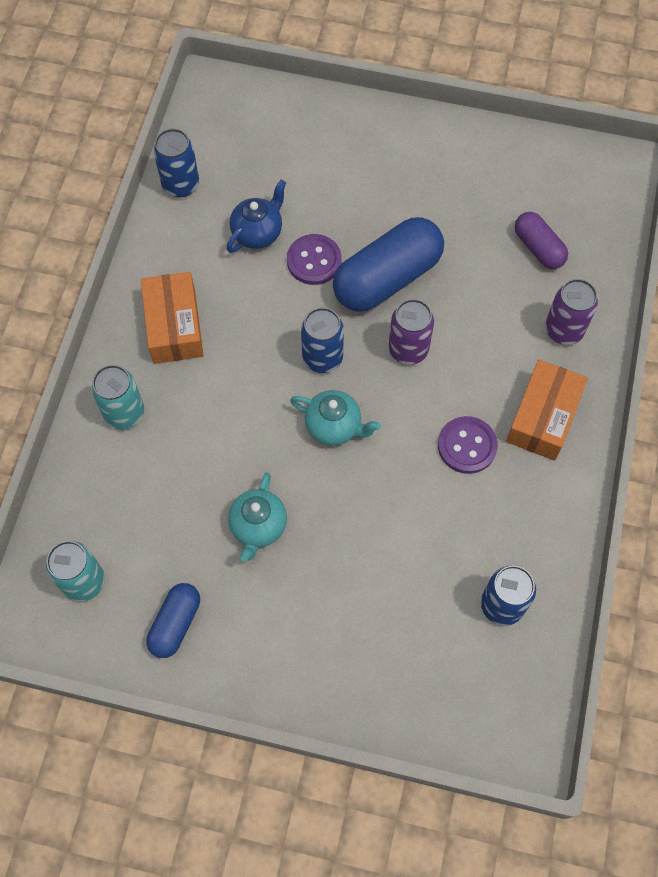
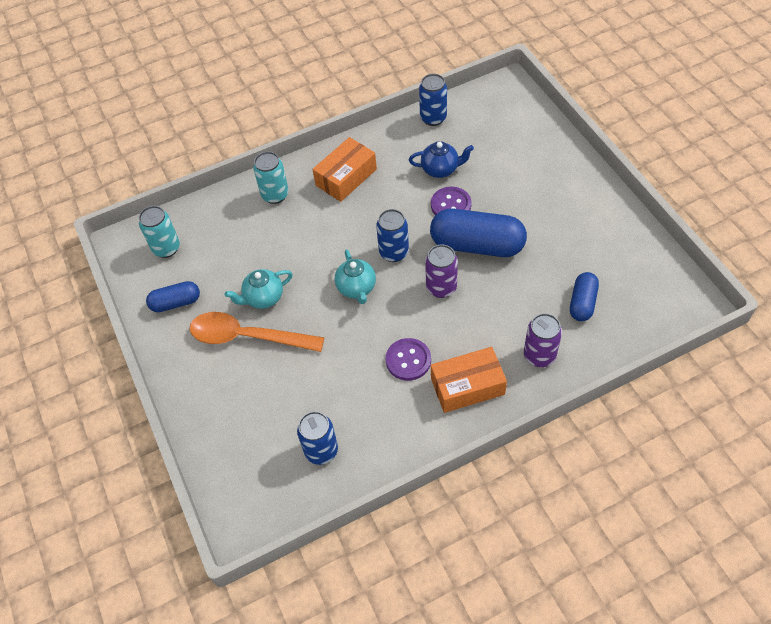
camera: 55 degrees right, 10 degrees down
purple capsule [515,212,568,269] -> blue capsule [570,272,599,321]
none -> orange spoon [190,312,325,352]

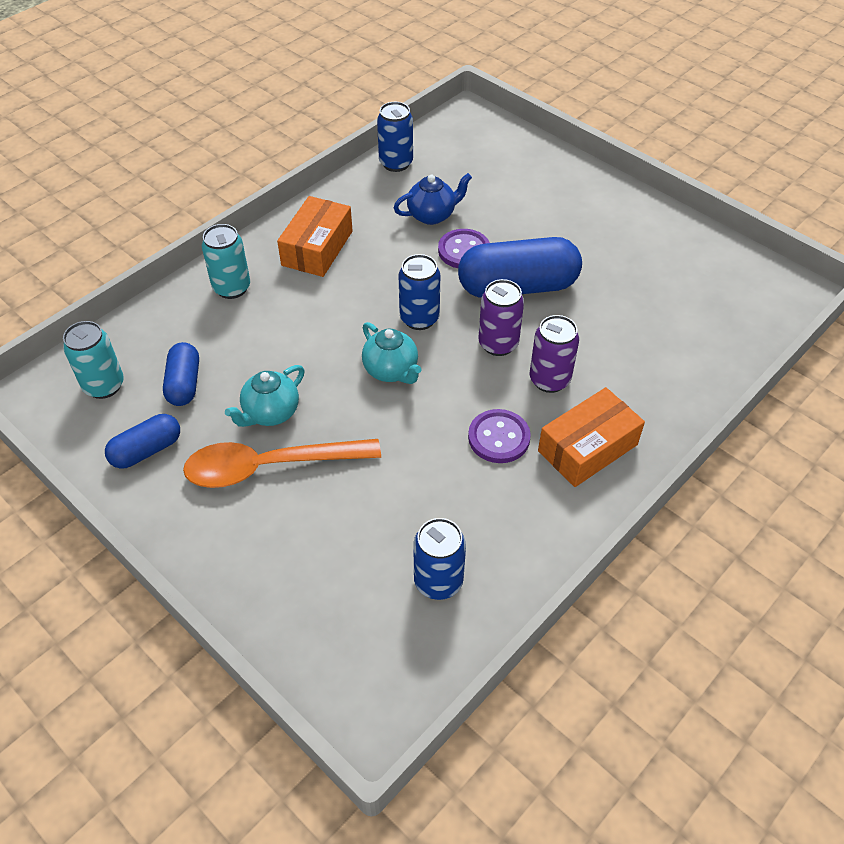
camera: 25 degrees left, 5 degrees down
purple can [524,313,562,367] -> purple can moved to [529,315,579,393]
blue capsule [570,272,599,321] -> blue capsule moved to [163,342,199,406]

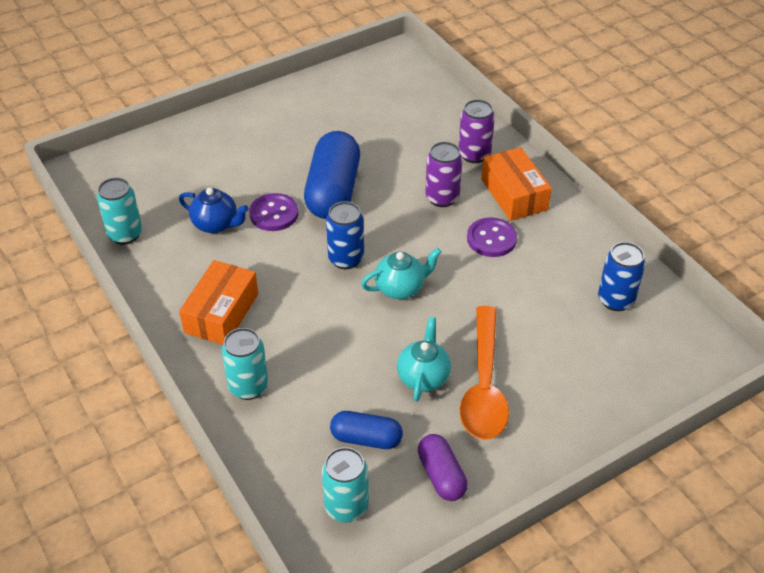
camera: 75 degrees left, 5 degrees down
blue capsule [105,414,180,469] -> purple capsule [418,434,468,501]
turquoise teapot [225,365,304,427] -> turquoise teapot turned 135 degrees counterclockwise [397,317,451,402]
orange box [277,196,353,277] -> orange box turned 75 degrees clockwise [179,260,258,345]
blue can [377,102,413,172] -> turquoise can [97,178,142,245]
blue teapot [394,173,472,225] -> blue teapot turned 120 degrees clockwise [179,188,249,233]
purple can [478,279,524,356] -> purple can moved to [459,99,495,163]

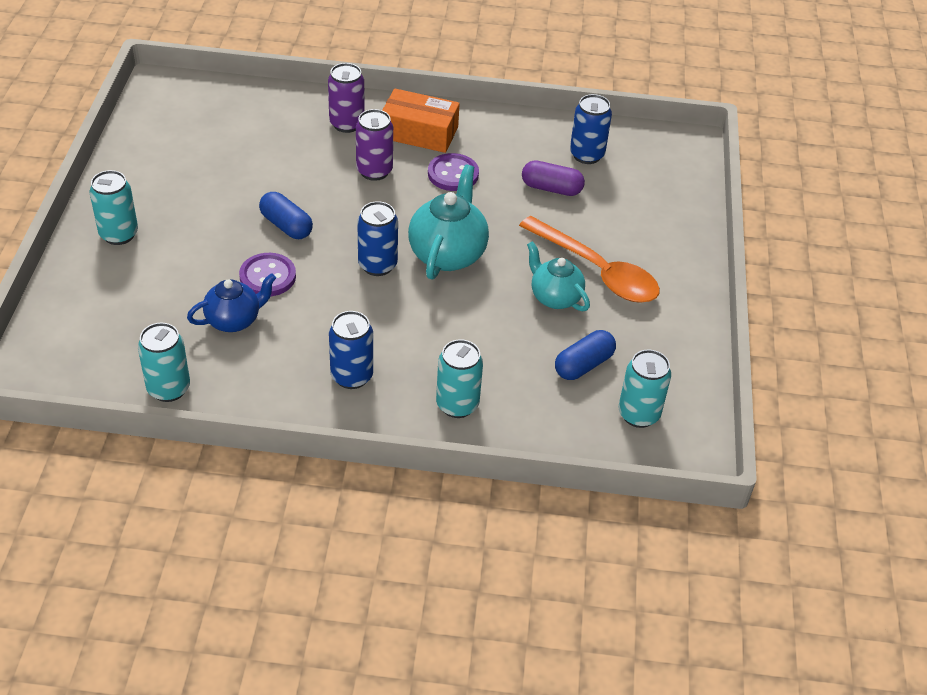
camera: 55 degrees left, 0 degrees up
orange box [179,260,258,345] -> blue can [329,311,373,389]
blue capsule [304,131,360,219] -> blue capsule [259,192,313,239], size x0.55
turquoise teapot [361,248,442,299] -> turquoise teapot [408,164,489,280], size x1.53
purple capsule [418,434,468,501] -> purple capsule moved to [522,160,585,196]
none -> turquoise can [90,170,138,245]

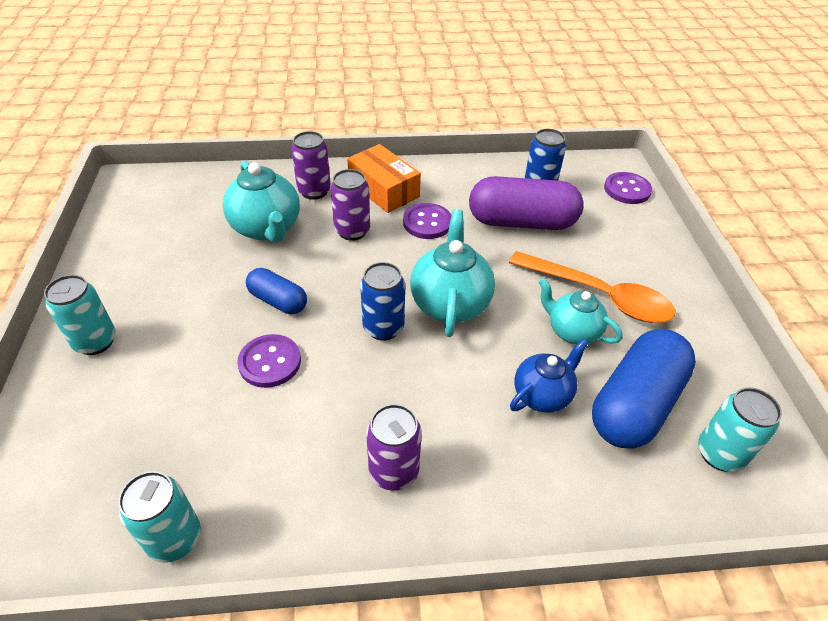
camera: 10 degrees left, 0 degrees up
blue teapot [187,273,276,332] -> blue teapot moved to [510,339,588,413]
blue can [329,311,373,389] -> purple can [366,404,422,491]
orange box [382,89,460,153] -> orange box turned 45 degrees clockwise [347,144,421,213]
turquoise can [436,339,483,418] -> none
purple capsule [522,160,585,196] -> purple capsule [469,176,584,230], size x1.83
blue capsule [555,330,616,380] -> blue capsule [592,329,696,449], size x1.83
none -> turquoise teapot [223,161,300,243]
none -> purple button [604,172,652,204]

